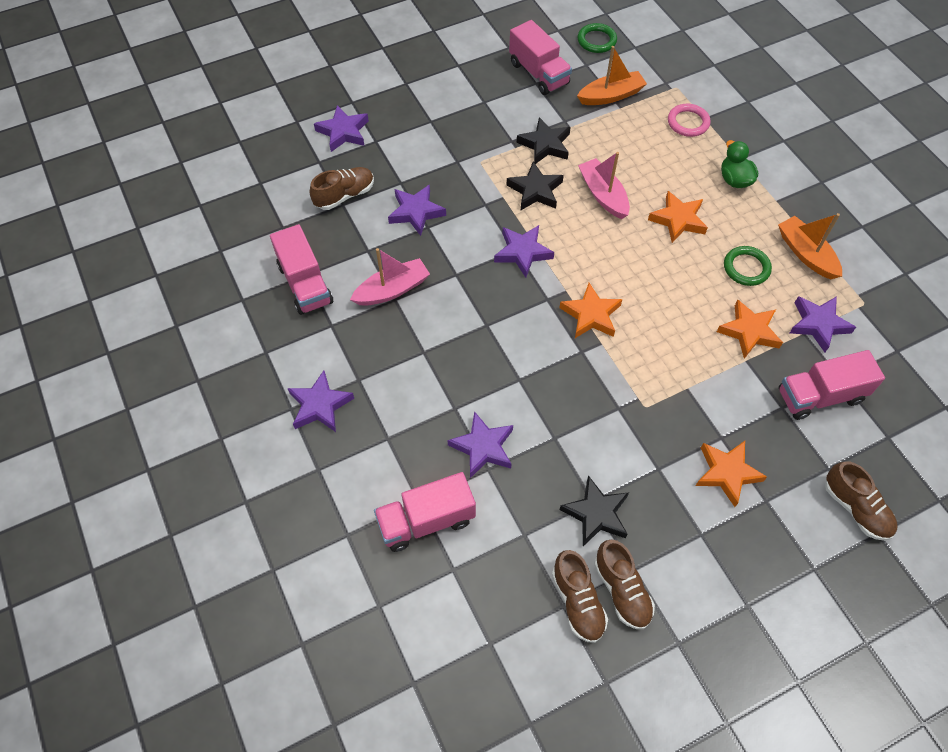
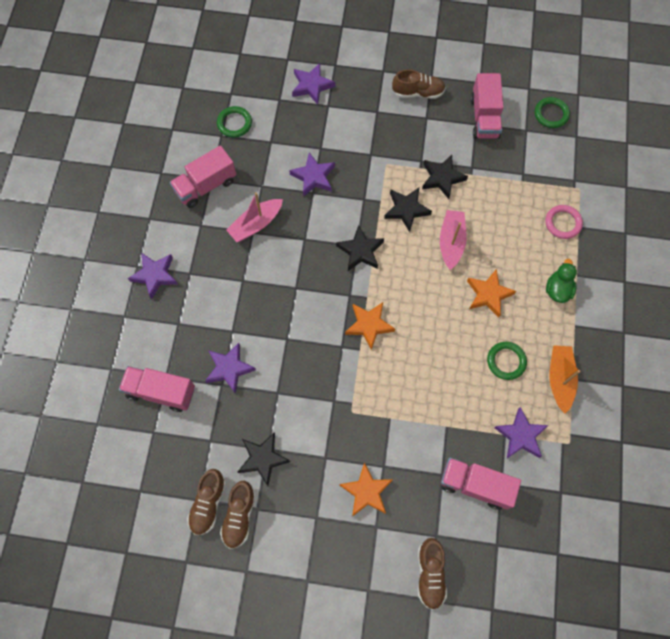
camera: 35 degrees right, 10 degrees up
pink truck [270,224,333,315] -> pink truck turned 45 degrees clockwise [170,145,236,208]
brown shoe [310,167,374,210] -> brown shoe moved to [392,69,446,99]
pink boat [350,248,430,306] -> pink boat turned 135 degrees clockwise [226,192,283,242]
purple star [494,225,554,278] -> black star [336,225,384,271]
orange boat [577,46,647,105] -> none
orange star [717,300,783,359] -> none
none -> green ring [217,106,252,138]

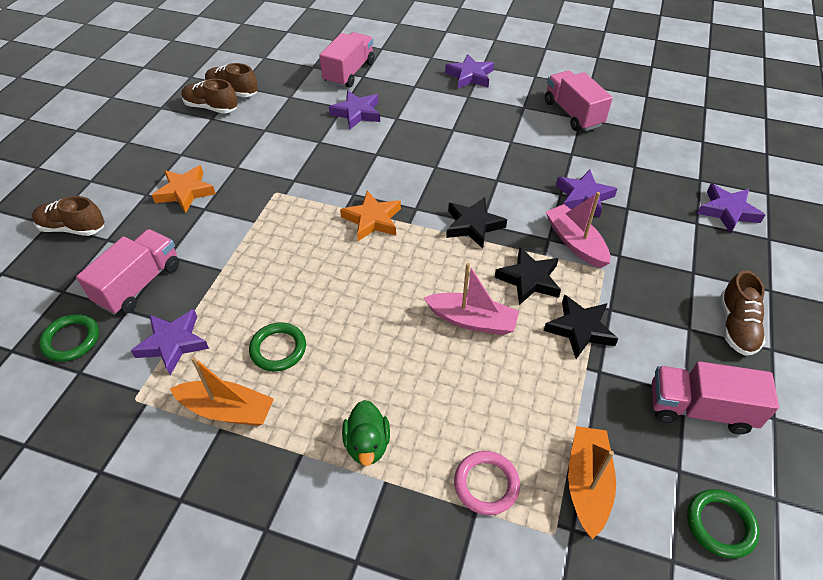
camera: 100 degrees right, 20 degrees down
green ring [217,106,252,138] -> green ring moved to [39,314,99,362]
pink boat [226,192,283,242] -> pink boat moved to [546,192,611,268]
black star [238,432,291,486] -> none
orange star [467,269,516,317] -> none
green duck [546,259,577,303] -> green duck turned 60 degrees clockwise [342,400,390,466]
none -> orange boat [568,426,616,539]

